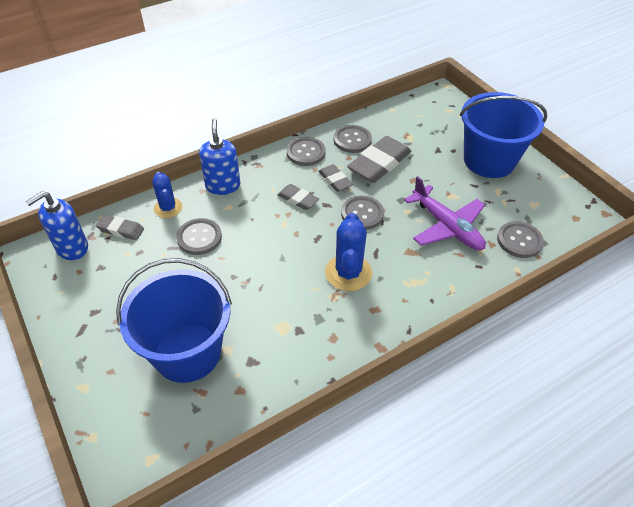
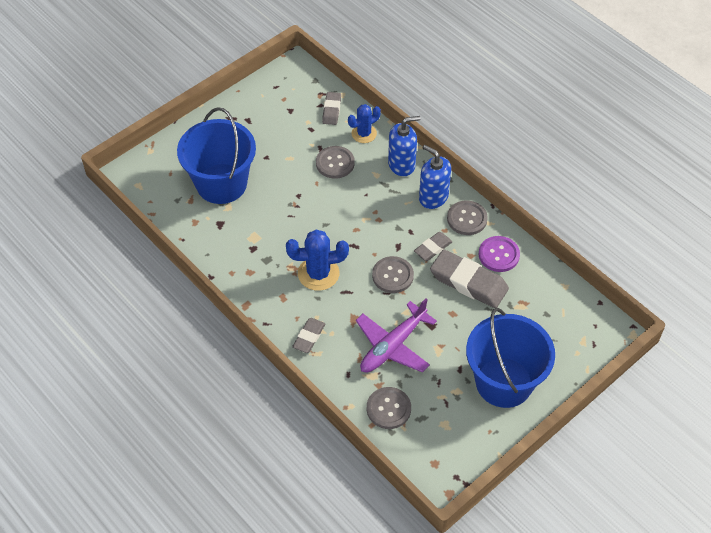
camera: 80 degrees right, 5 degrees up
blue soap dispenser [25,191,88,260] -> blue soap dispenser moved to [419,145,451,209]
grey eraser [277,184,319,210] -> grey eraser moved to [292,318,325,353]
grey button [334,125,372,153] -> purple button [479,236,520,272]

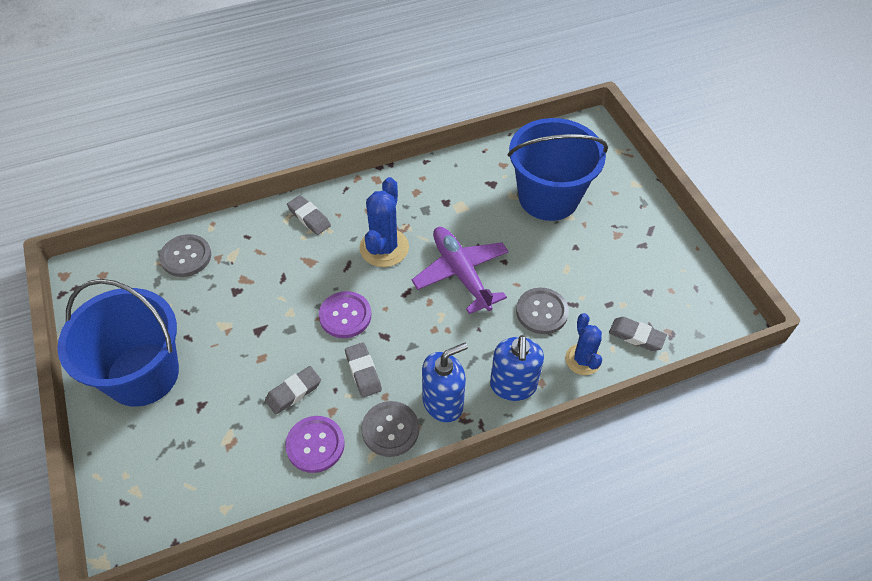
camera: 110 degrees right, 0 degrees up
purple plane [356,298,437,373] -> purple plane moved to [412,227,509,314]
grey button [372,256,414,293] -> purple button [319,291,371,338]
grey eraser [430,249,509,308] -> grey eraser [265,366,321,415], size x0.55

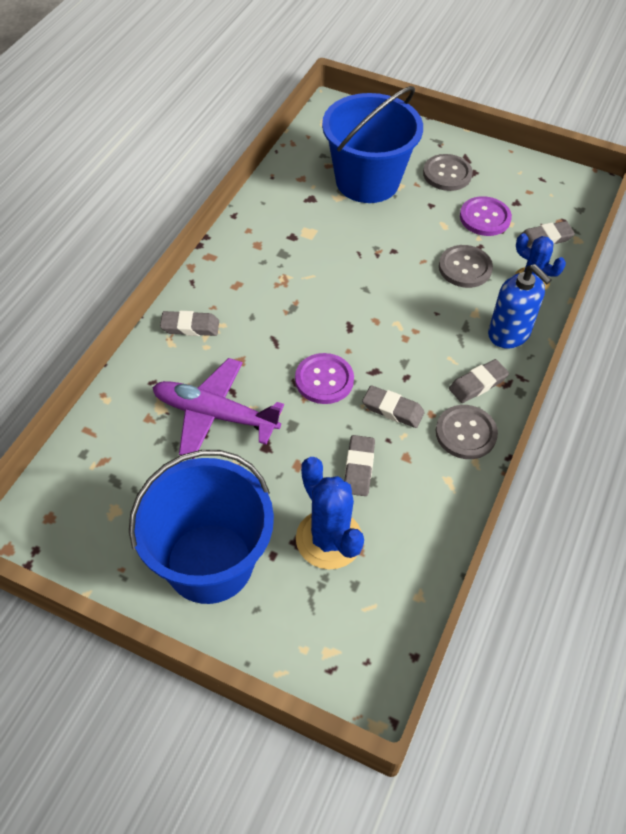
camera: 45 degrees left, 0 degrees up
grey button [159,234,211,277] -> grey button moved to [423,154,473,191]
purple button [285,416,345,473] -> purple button moved to [460,196,512,236]
blue cactus [359,177,409,267] -> blue cactus moved to [296,457,364,570]
purple plane [412,227,509,314] -> purple plane moved to [152,358,284,459]
blue soap dispenser [422,343,468,422] -> grey eraser [449,359,509,403]

